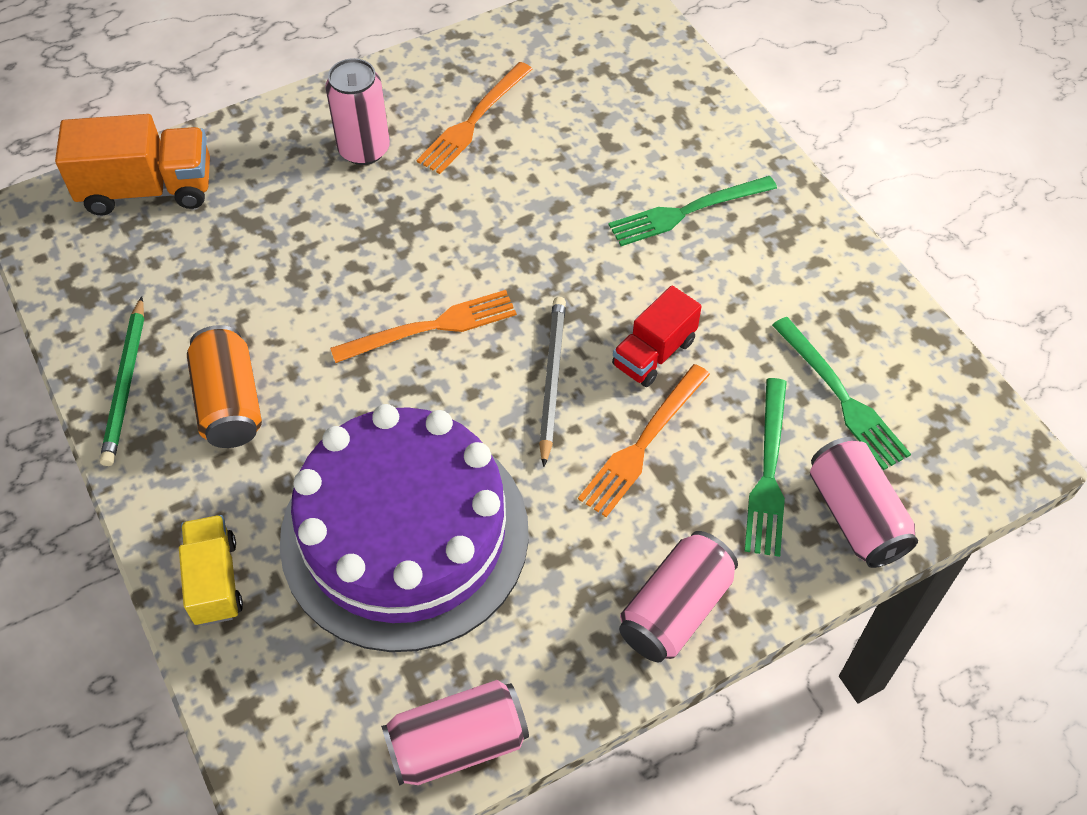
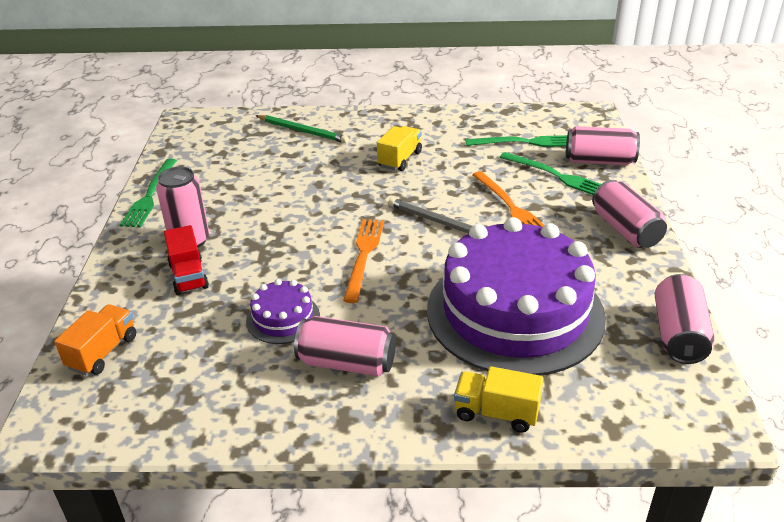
camera: 60 degrees left, 20 degrees down
orange truck [55,114,210,216] -> orange truck [54,304,136,375], size x0.63
green pencil [100,296,144,466] -> green pencil moved to [256,115,349,143]
orange can [187,325,262,448] -> pink can [294,316,396,376]
orange fork [417,62,532,174] -> none
green fork [609,176,777,246] -> green fork moved to [120,159,177,227]
red truck [612,285,702,387] -> red truck moved to [164,225,209,295]
none -> purple cake [246,279,320,344]
none -> yellow truck [377,126,422,171]

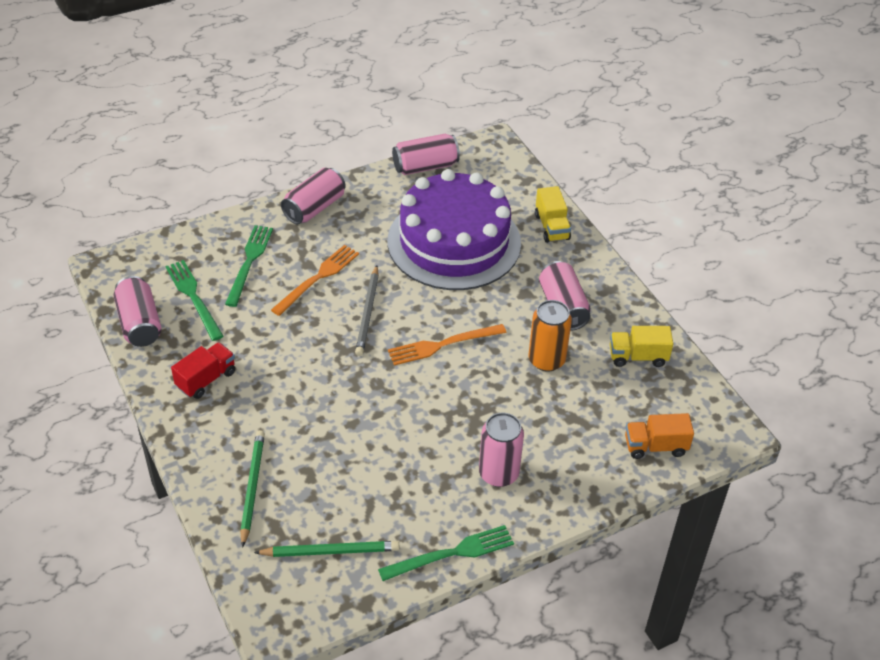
camera: 120 degrees left, 10 degrees up
red truck [164,225,209,295] -> red truck moved to [171,342,235,399]
purple cake [246,279,320,344] -> orange can [528,300,572,372]
yellow truck [377,126,422,171] -> yellow truck moved to [610,326,673,367]
pink can [566,126,640,165] -> pink can moved to [114,276,162,347]
none -> green pencil [254,541,399,557]

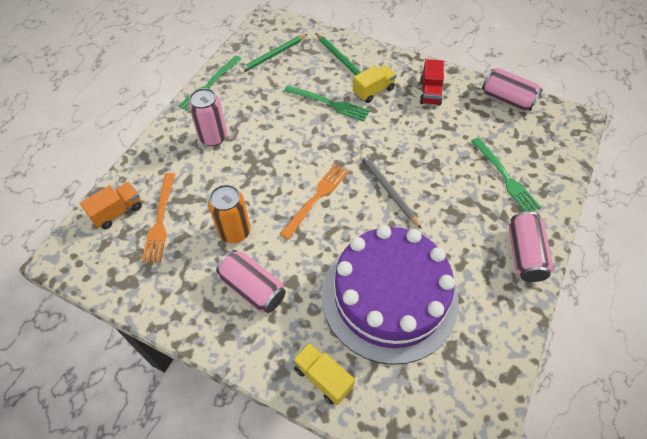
camera: 145 degrees right, 10 degrees up
green fork [165,260,224,341] -> green fork moved to [284,85,370,121]
orange fork [271,245,359,316] -> orange fork moved to [142,173,175,262]
pink can [392,134,460,175] -> none
yellow truck [610,326,673,367] -> yellow truck moved to [353,65,397,103]

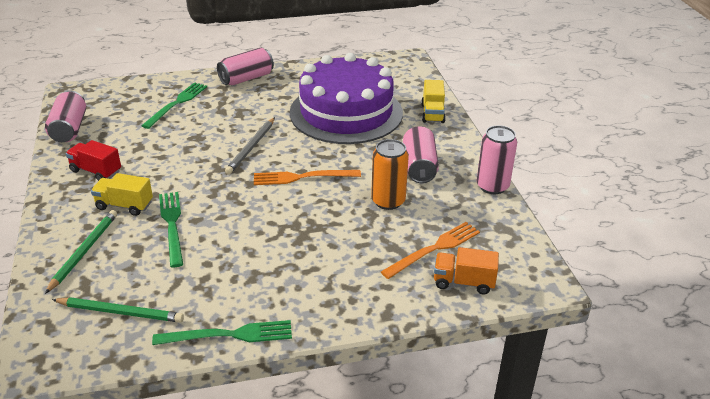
camera: 130 degrees left, 20 degrees down
pink can [188,88,227,146] -> pink can moved to [476,125,517,194]
red truck [420,59,444,106] -> red truck turned 120 degrees counterclockwise [65,140,121,181]

